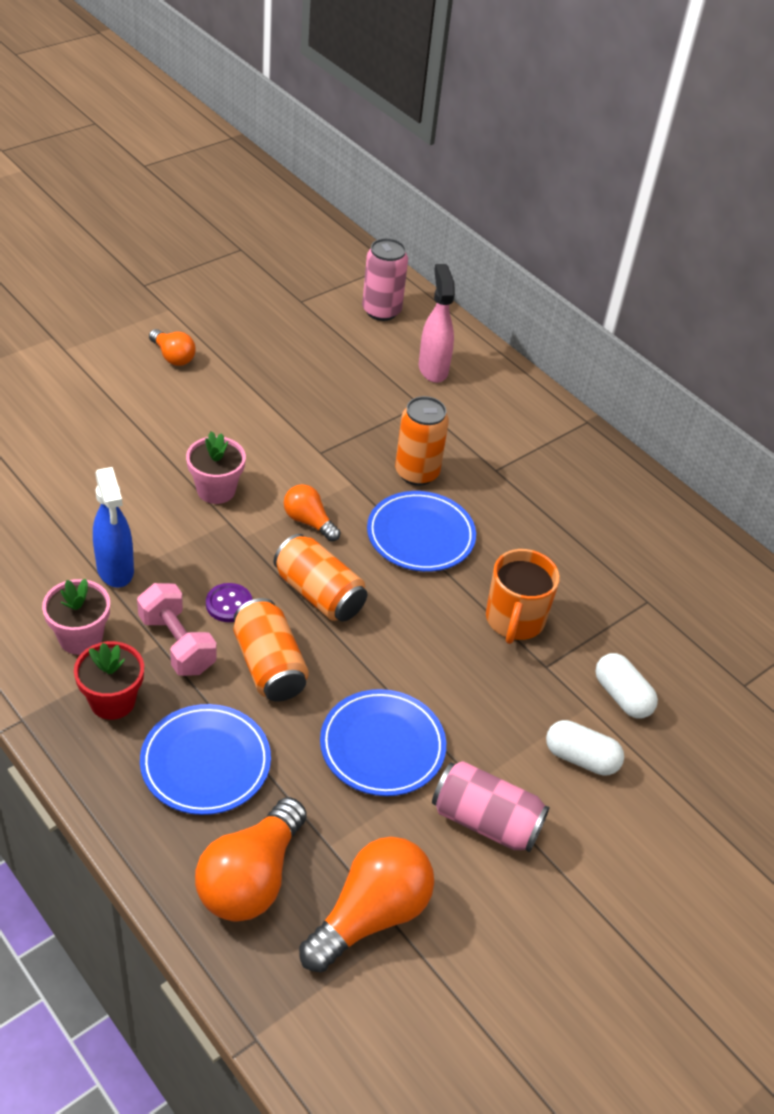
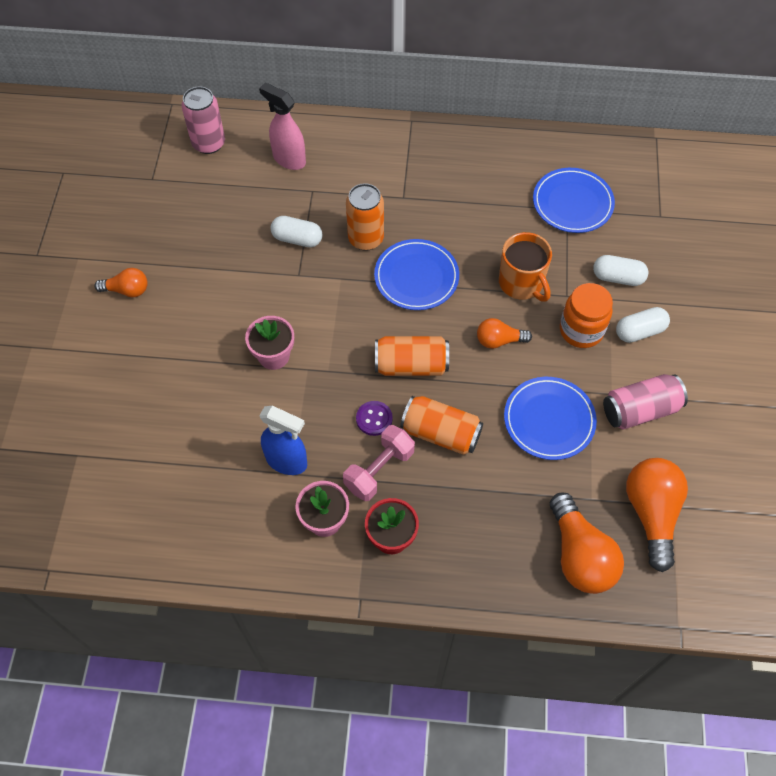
camera: 40 degrees left, 15 degrees up
pink dumbbell [137,583,217,676] -> pink dumbbell turned 60 degrees counterclockwise [343,425,415,501]
blue plate [140,704,271,815] -> blue plate moved to [533,168,615,233]
orange light bulb [284,484,340,542] -> orange light bulb moved to [477,318,532,349]
none -> white capsule [271,216,322,247]
none -> orange jar [560,283,613,348]

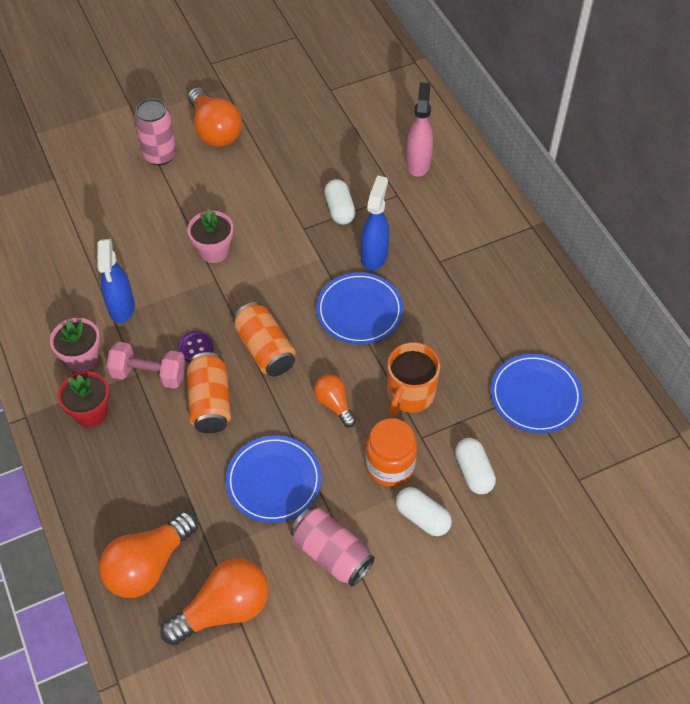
camera: 60 degrees right, 5 degrees down
orange light bulb [95,268,148,297] -> orange light bulb [188,87,242,147], size x1.77
pink can [182,87,225,154] -> pink can moved to [134,98,177,165]
orange can [346,183,384,251] -> blue spray bottle [361,175,389,271]

